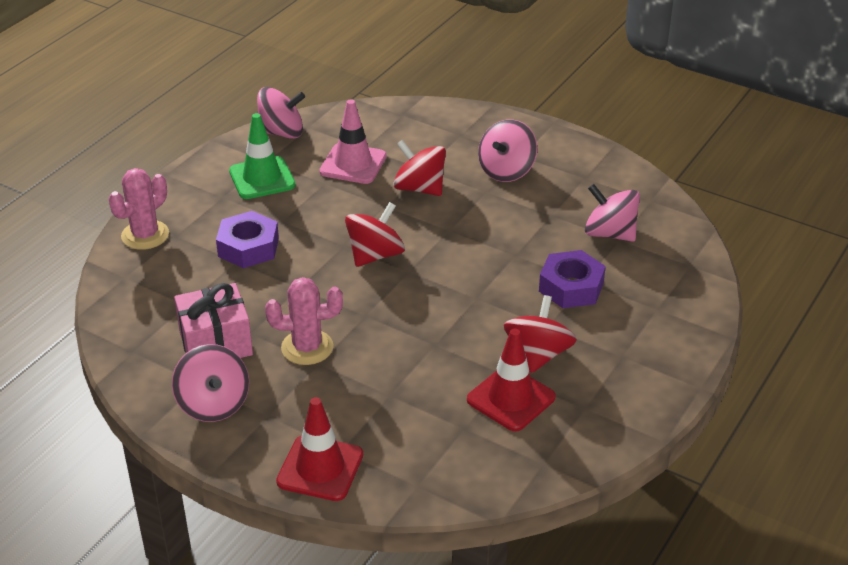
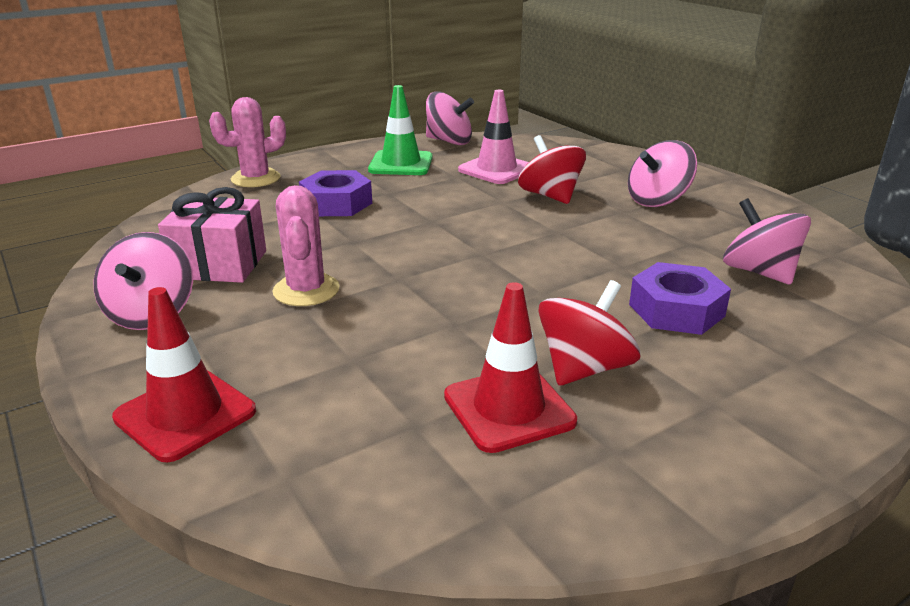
camera: 25 degrees right, 10 degrees down
pink cactus [265,277,343,365] -> pink cactus turned 60 degrees clockwise [273,185,340,306]
red spinning top [345,202,405,267] -> none

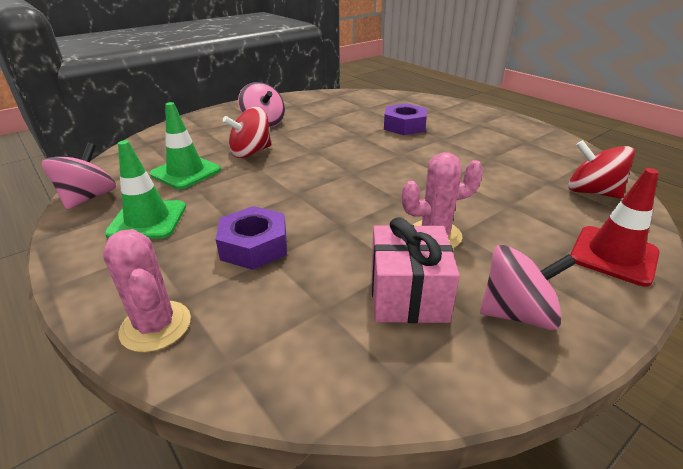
camera: 95 degrees left, 5 degrees up
red traffic cone [444,282,577,453] -> none
pink traffic cone [458,90,529,184] -> green traffic cone [150,102,221,189]
red spinning top [538,280,640,386] -> red spinning top moved to [568,140,635,198]
pink spinning top [723,198,811,285] -> none

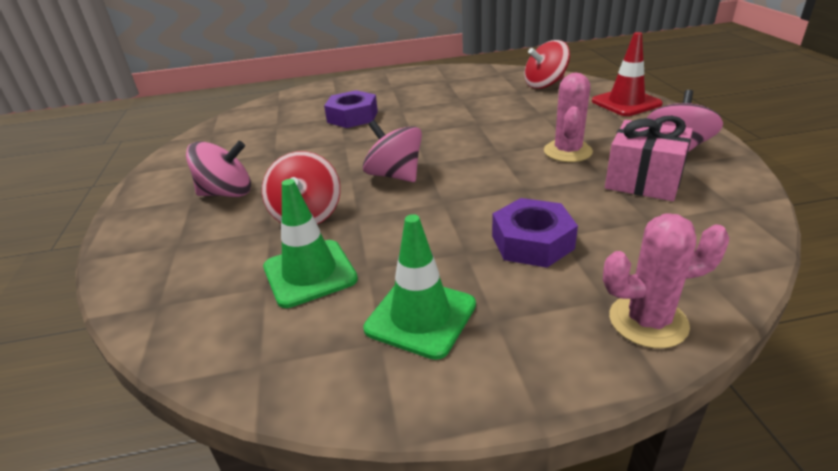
camera: 60 degrees left, 0 degrees up
pink spinning top [42,143,116,210] -> pink spinning top moved to [363,120,422,182]

